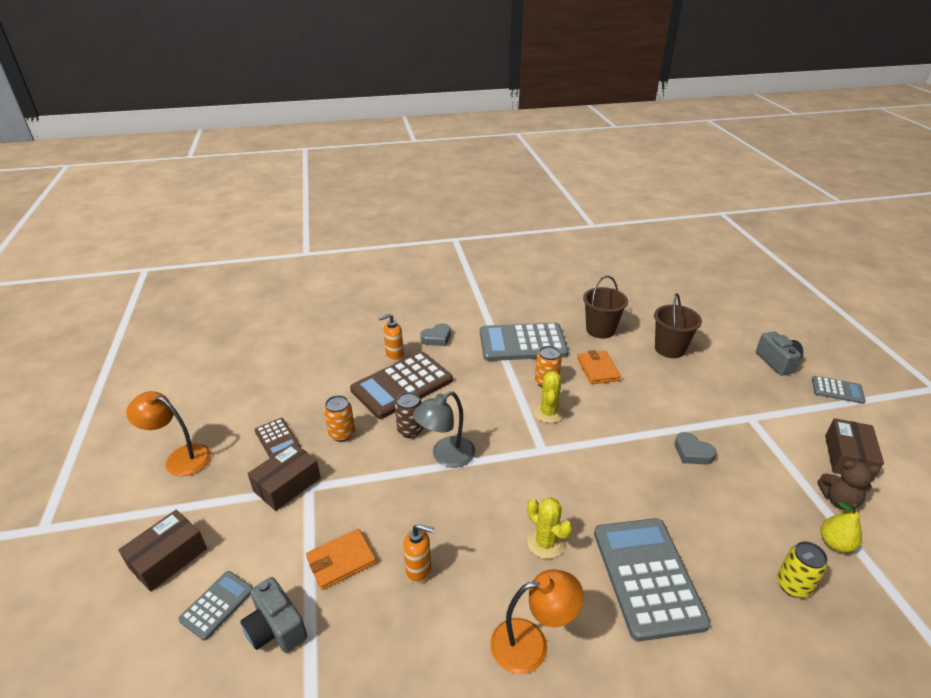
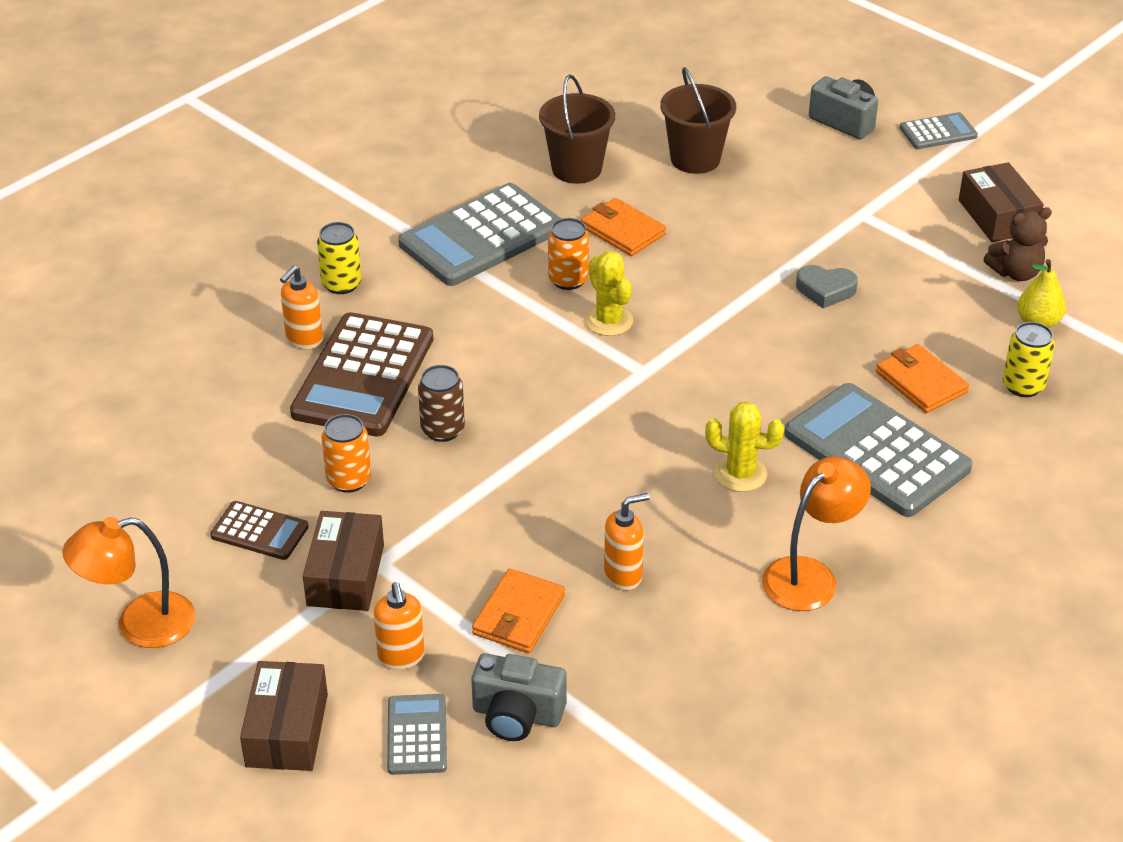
camera: 35 degrees left, 5 degrees up
grey lamp [413,391,475,468] -> none
grey heart [420,323,451,346] -> yellow can [317,222,362,294]
none -> orange soap dispenser [374,582,424,670]
none -> orange wallet [876,344,969,413]

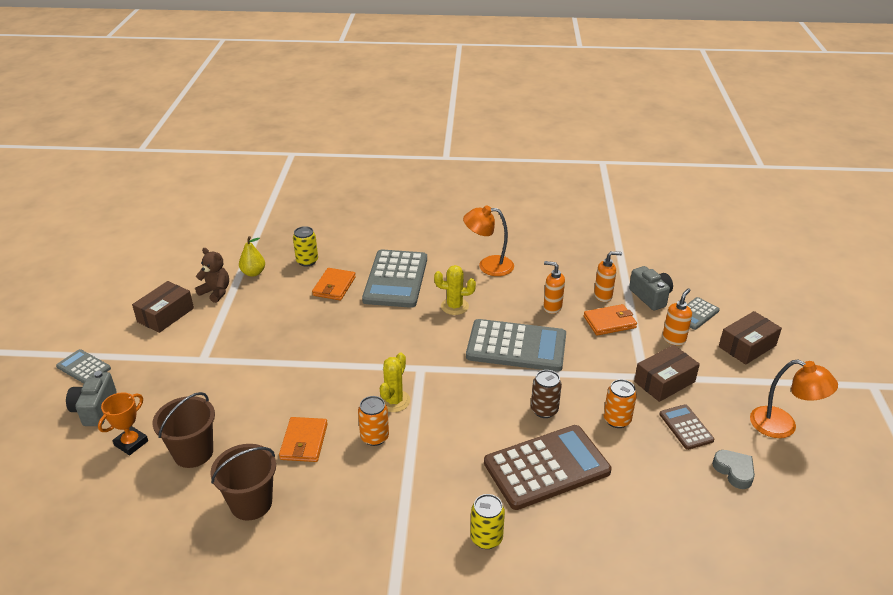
camera: 130 degrees left, 5 degrees down
orange soap dispenser [280,266,323,350] -> orange soap dispenser moved to [594,251,622,302]
grey calculator [398,183,562,286] -> grey calculator moved to [466,319,566,372]
yellow cactus [705,401,784,492] -> yellow cactus turned 60 degrees counterclockwise [434,265,476,315]
grey heart [796,265,858,309] -> grey heart moved to [712,450,755,489]
none -> orange trophy [98,392,148,455]

